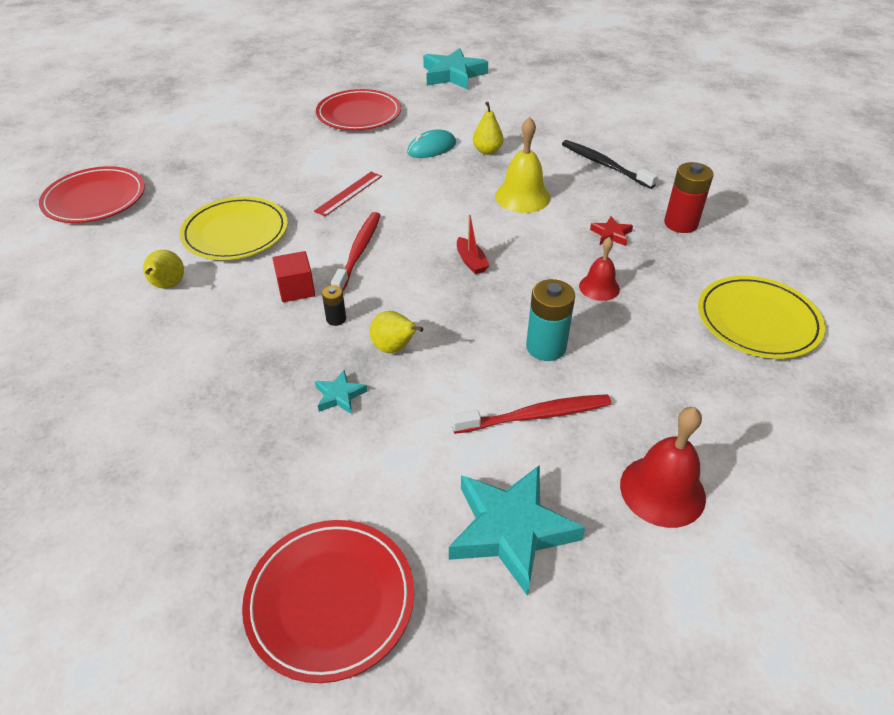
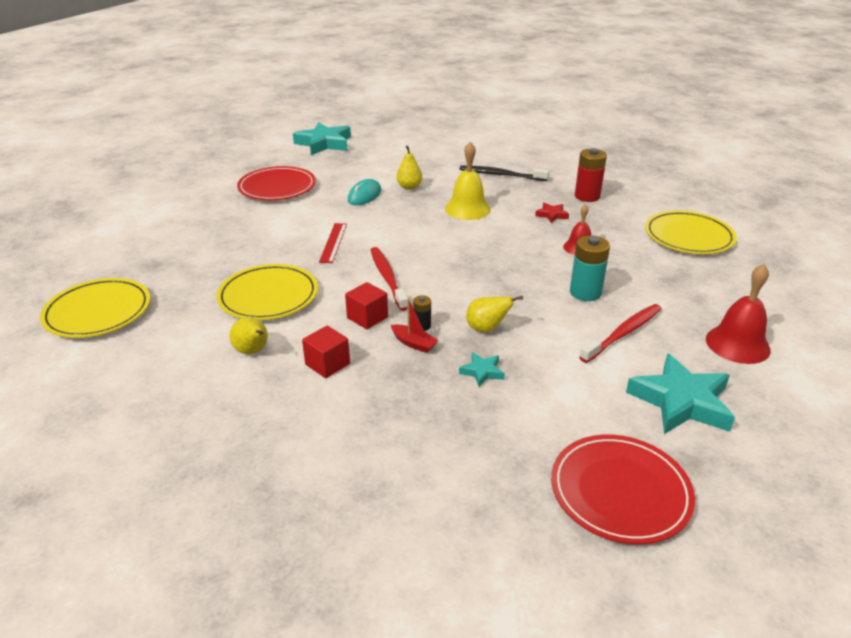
camera: 30 degrees left, 10 degrees down
red plate [39,166,145,223] -> yellow plate [40,278,150,338]
red boat [457,215,490,274] -> red boat moved to [391,299,438,353]
none -> red cube [302,326,350,378]

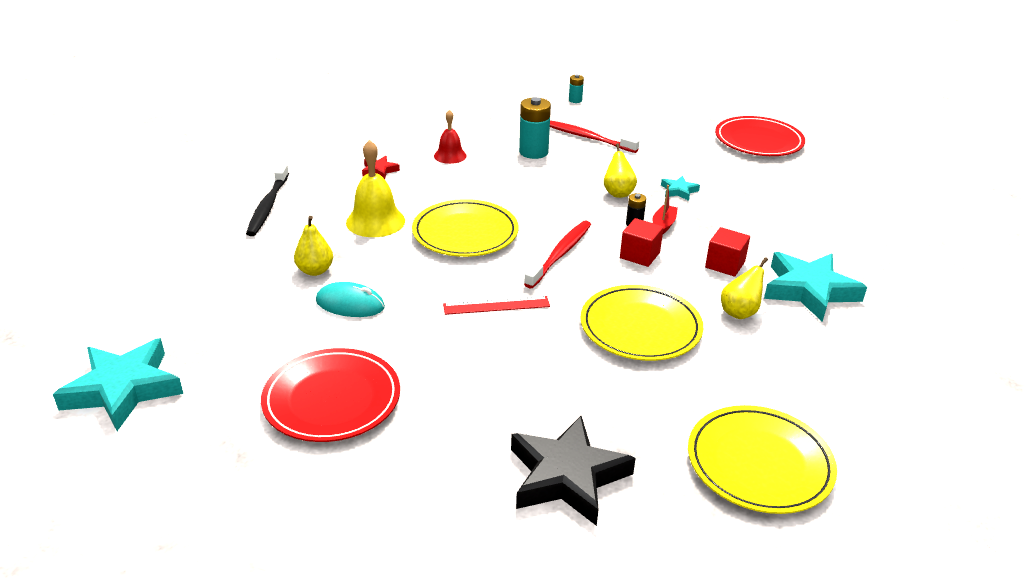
camera: 105 degrees left, 0 degrees up
red toothbrush [371,247,408,311] -> red toothbrush turned 150 degrees clockwise [524,221,591,288]
red battery [575,148,607,202] -> none
turquoise star [626,353,735,434] -> turquoise star moved to [764,252,867,322]
yellow plate [645,211,737,254] -> yellow plate moved to [412,199,518,257]
red bell [706,264,771,364] -> turquoise battery [569,75,584,103]
none -> black star [511,416,636,526]

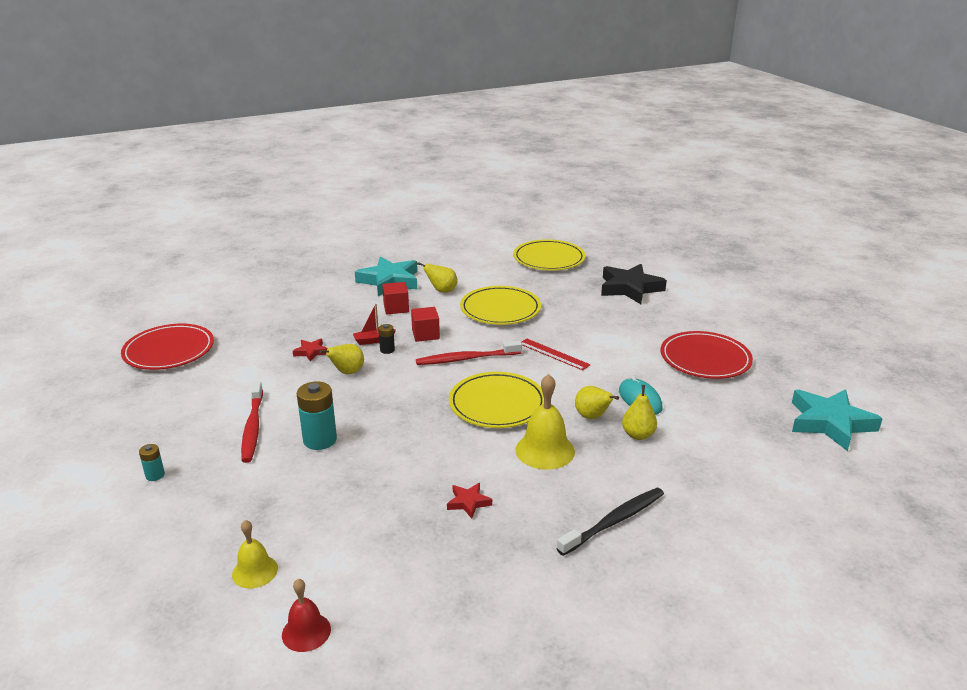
camera: 130 degrees left, 5 degrees down
red bell [434,110,467,164] -> red bell moved to [282,579,331,652]
turquoise star [661,176,700,201] -> red star [293,339,328,362]
none -> yellow bell [232,520,278,588]
none -> yellow pear [575,386,619,419]

